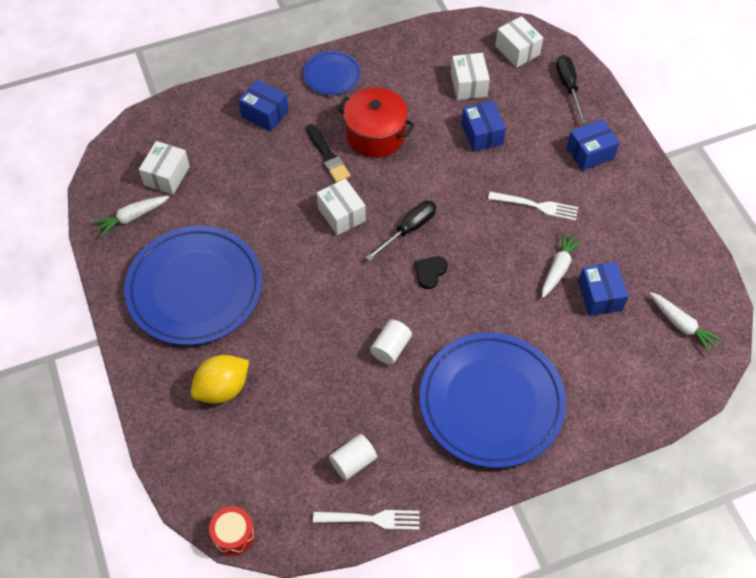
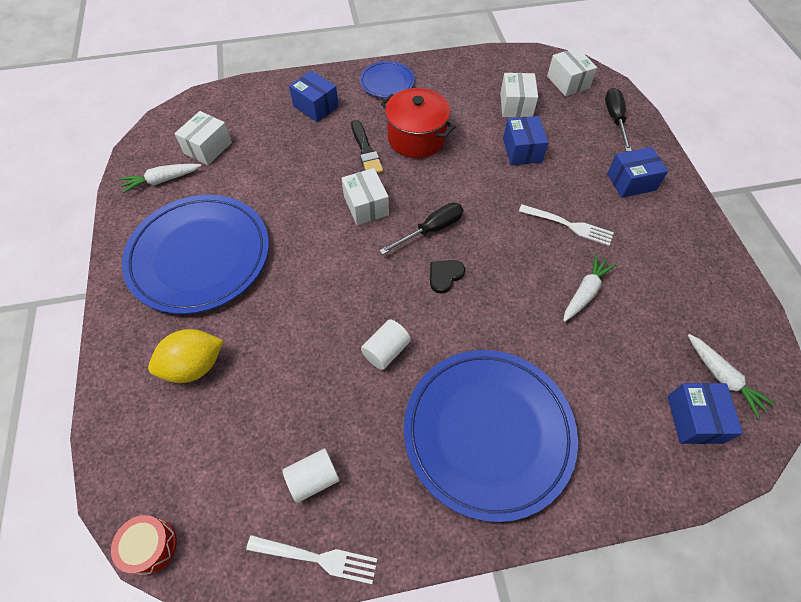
camera: 10 degrees right, 0 degrees up
blue box [578,262,629,316] -> blue box moved to [668,383,743,444]

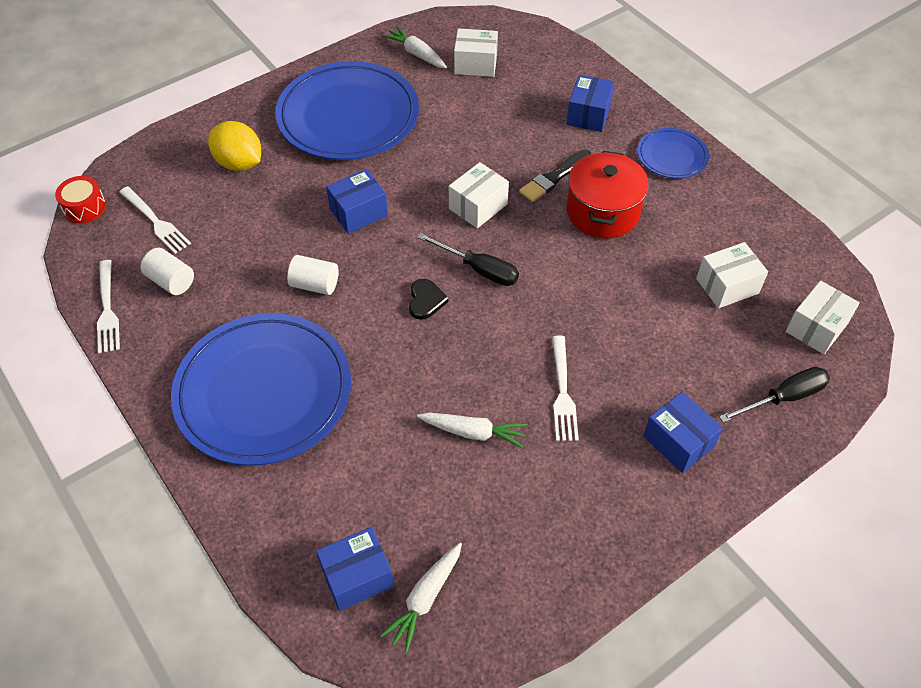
camera: 65 degrees right, 5 degrees down
black heart [430,260,465,294] -> black heart turned 75 degrees clockwise [409,279,449,320]
blue box [503,116,548,165] -> blue box moved to [326,169,388,234]
none -> white fork [119,186,191,254]

